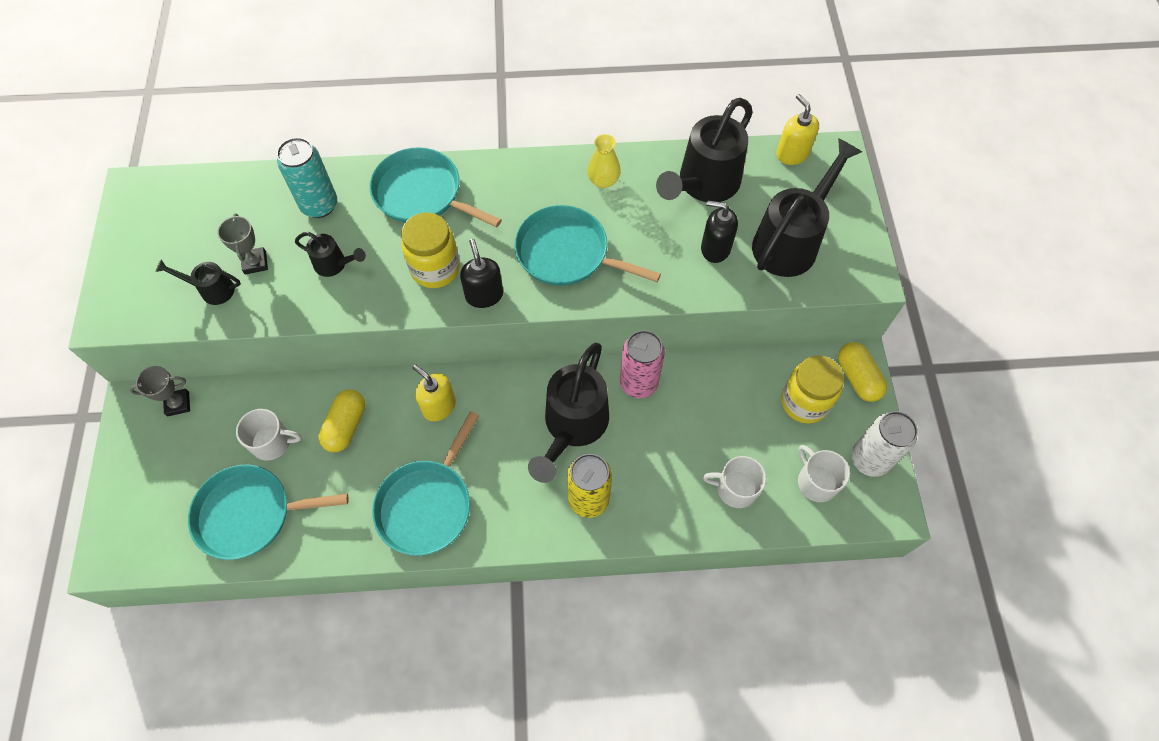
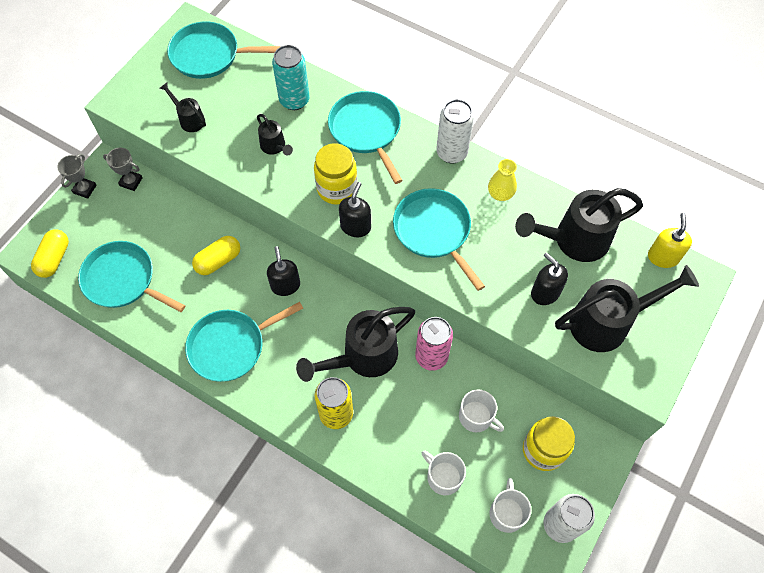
camera: 35 degrees right, 0 degrees up
grey trophy [217,213,268,275] -> grey trophy moved to [57,154,97,199]
white mug [236,409,302,461] -> white mug moved to [459,389,504,432]
yellow soap dispenser [413,365,456,421] -> black soap dispenser [267,246,300,296]
yellow capsule [838,342,887,402] -> yellow capsule moved to [31,229,69,278]
none -> turquoise pan [167,21,280,79]
none -> white can [436,99,474,164]

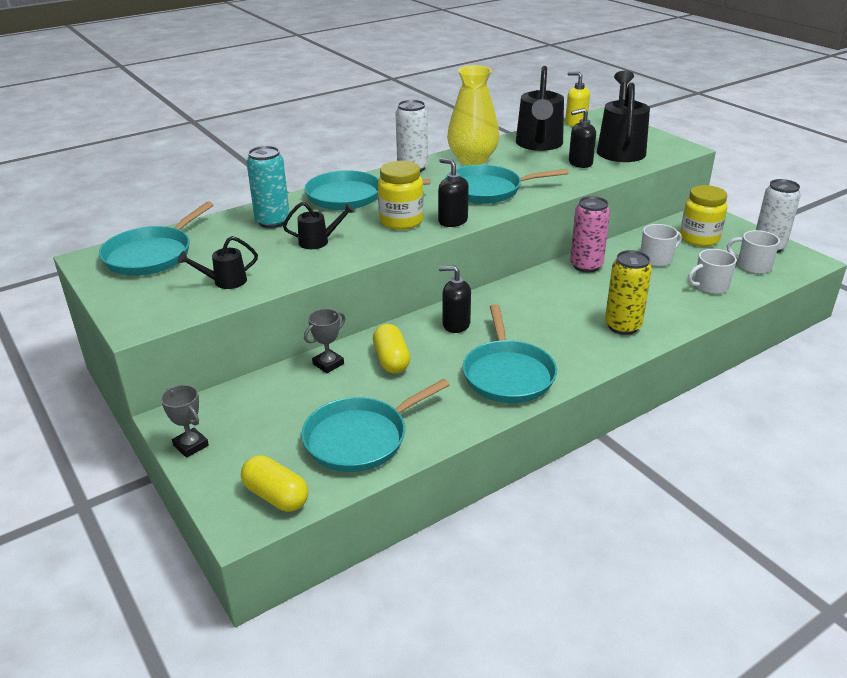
camera: 65 degrees left, 30 degrees down
grey trophy [103,148,143,191] -> grey trophy moved to [304,309,345,373]
black watering can [296,307,415,382] -> none
yellow vase [488,159,517,201] -> yellow vase [447,65,499,165], size x1.96

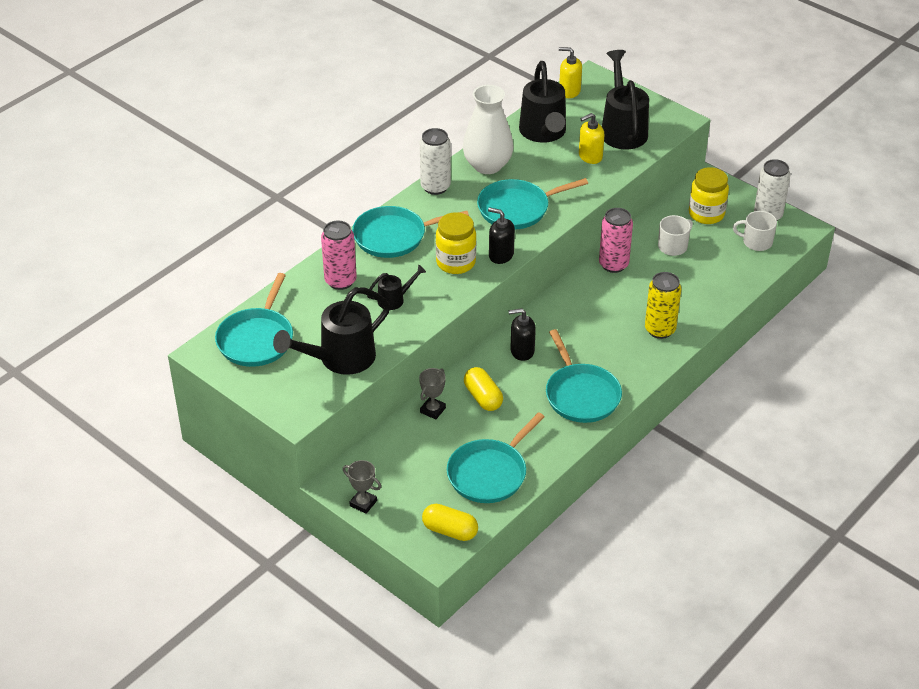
camera: 15 degrees left, 10 degrees up
black watering can [177,236,258,289] -> black watering can [273,287,390,375], size x2.03
turquoise can [246,146,290,228] -> pink can [321,221,357,290]
yellow vase [447,65,499,165] -> white vase [463,85,513,174]
black soap dispenser [569,108,596,168] -> yellow soap dispenser [579,113,604,164]
white mug [688,249,737,294] -> none

